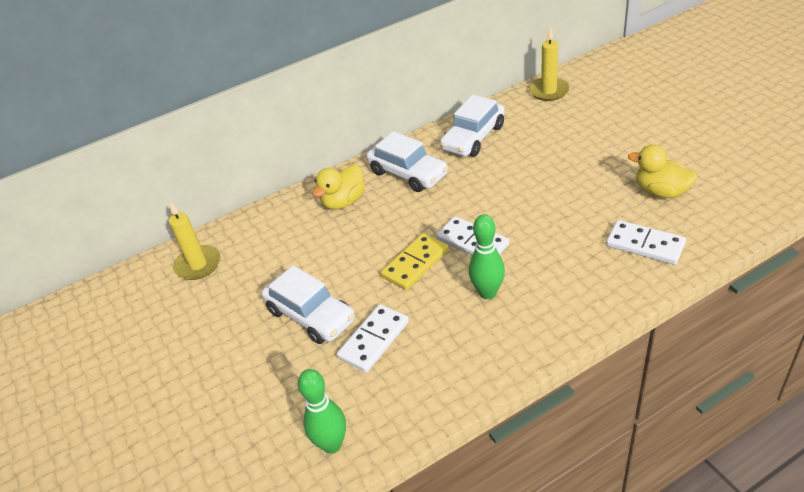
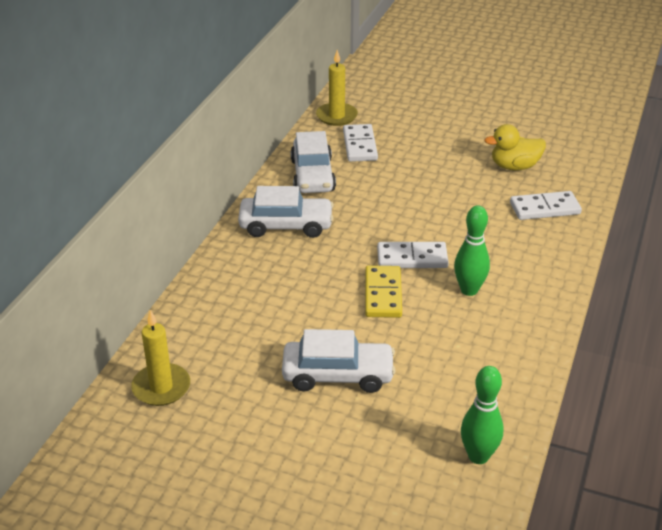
camera: 45 degrees left, 5 degrees down
yellow duck [312,164,365,210] -> none
white domino [337,304,409,373] -> white domino moved to [343,124,378,162]

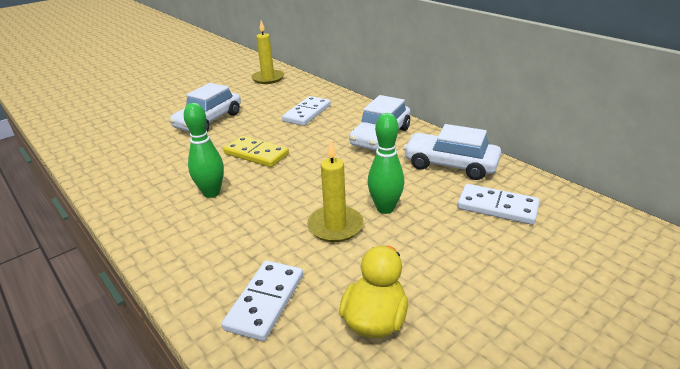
camera: 120 degrees right, 5 degrees down
yellow candle [316,50,358,126] -> yellow candle moved to [307,140,363,242]
white domino [377,242,449,268] -> white domino moved to [282,96,331,126]
green bowling pin [461,366,503,464] -> green bowling pin moved to [368,113,404,214]

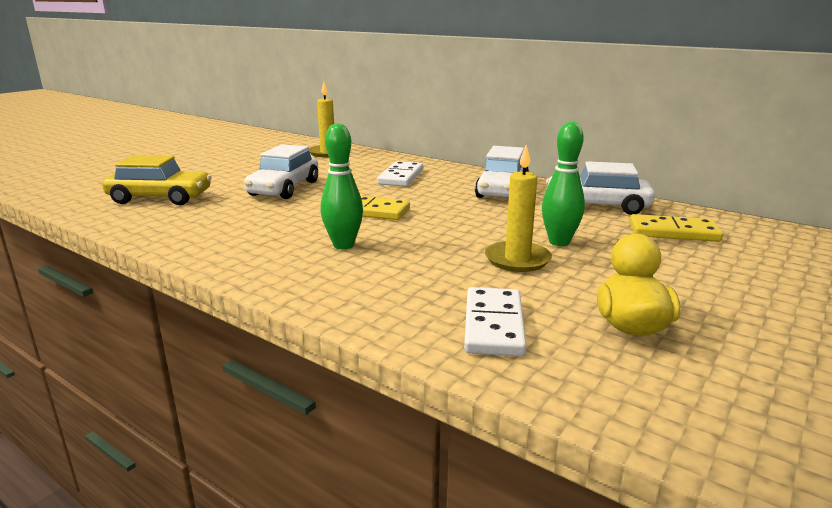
camera: 15 degrees left, 10 degrees down
white domino [457,184,540,225] -> yellow domino [630,214,723,242]
none -> yellow car [102,155,212,205]

